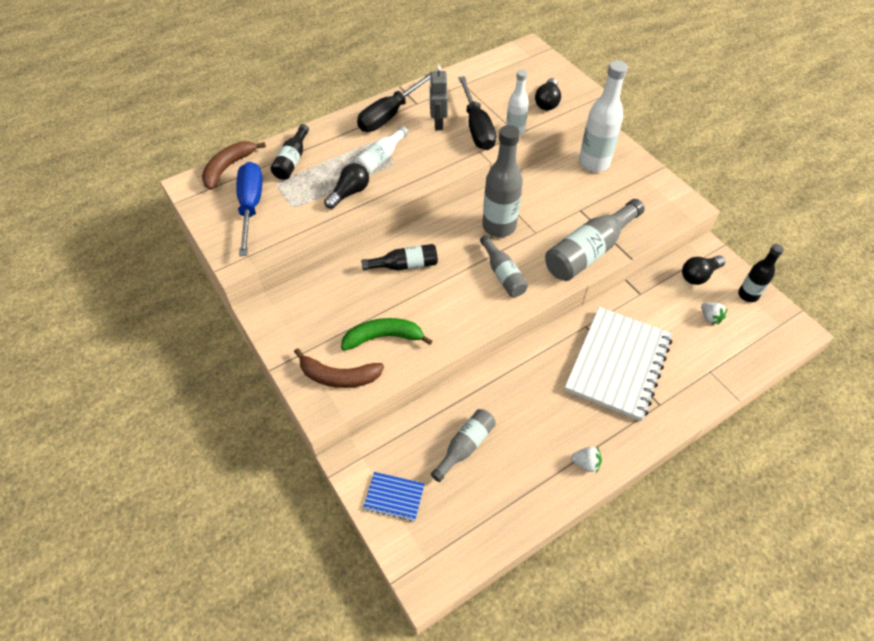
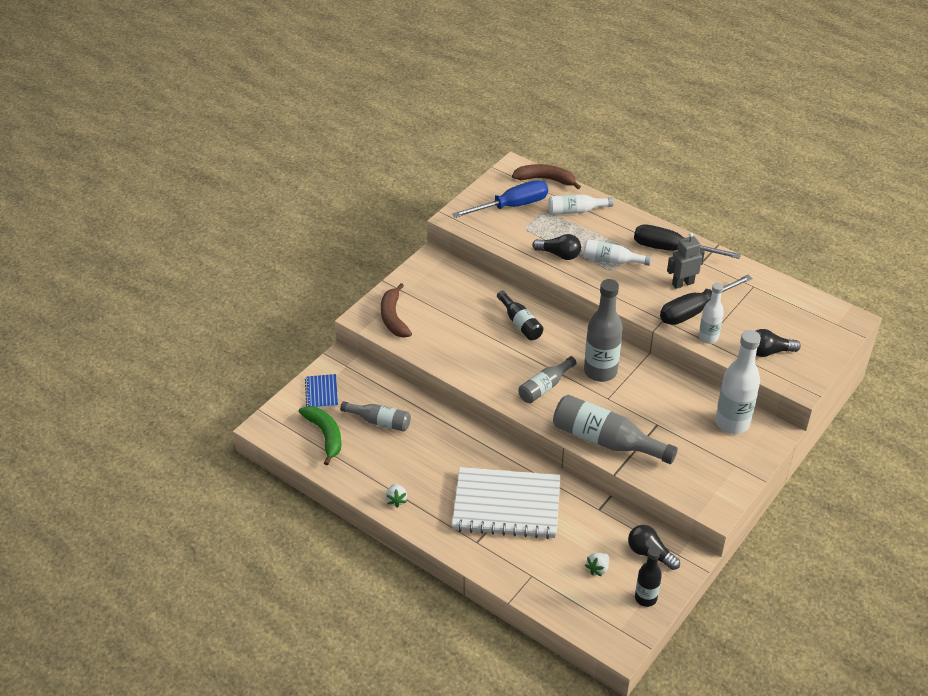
camera: 70 degrees right, 10 degrees down
black bottle [271,124,309,180] -> white bottle [548,194,614,214]
green banana [341,318,432,351] -> green banana moved to [299,406,341,465]

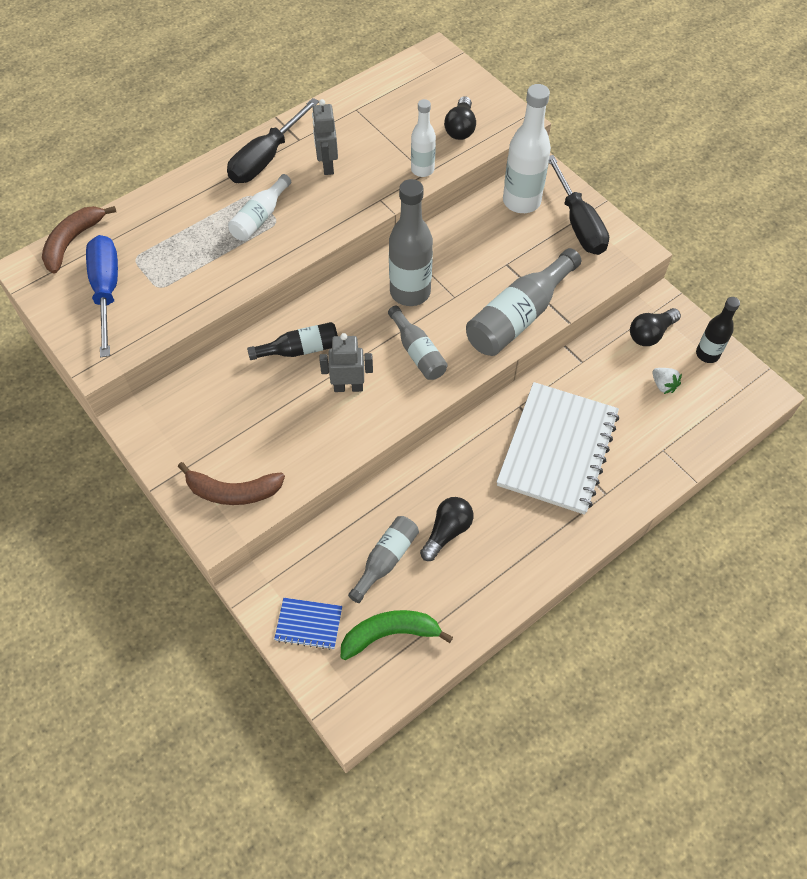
camera: 75 degrees left, 15 degrees up
white strawberry [385,484,407,508] -> none
black light bulb [532,234,581,260] -> black light bulb moved to [420,497,473,561]
white bottle [548,194,614,214] -> none
black screwdriver [660,275,753,325] -> black screwdriver moved to [549,155,609,255]
none -> grey robot [319,333,373,392]

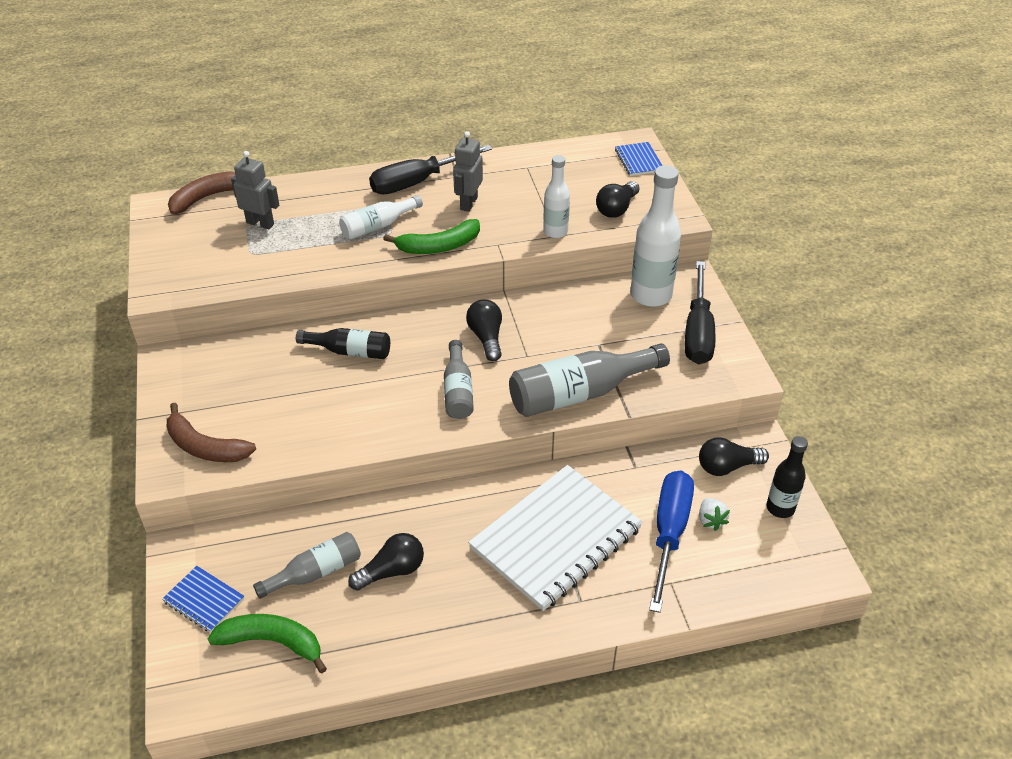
camera: 25 degrees right, 15 degrees down
blue screwdriver [86,235,118,357] -> blue screwdriver moved to [649,471,694,613]
grey robot [319,333,373,392] -> grey robot moved to [231,151,279,229]
grey bottle [389,179,433,306] -> black light bulb [466,299,502,361]
none -> green banana [383,219,480,254]
none -> blue notebook [615,142,663,176]

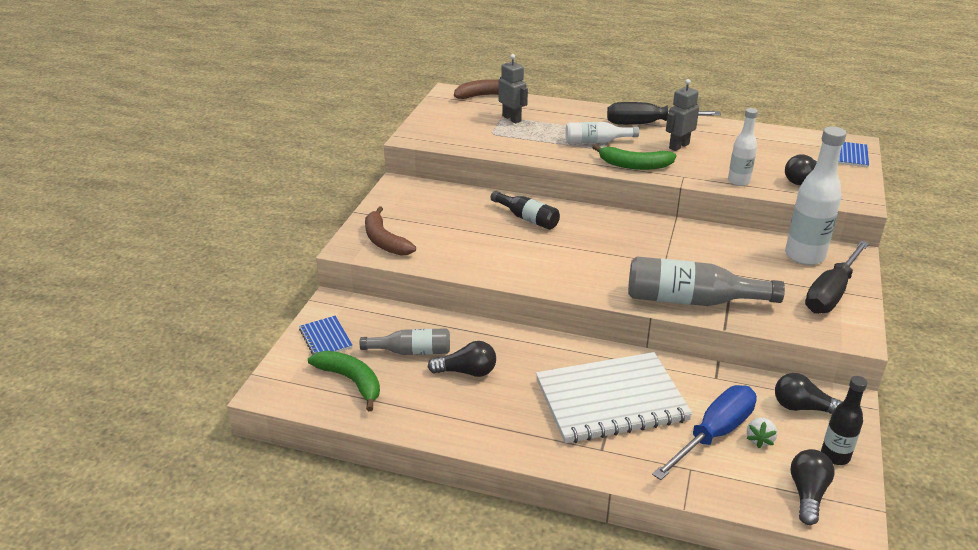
camera: 30 degrees right, 10 degrees down
grey bottle [444,340,474,419] -> none
black light bulb [466,299,502,361] -> black light bulb moved to [790,449,834,525]

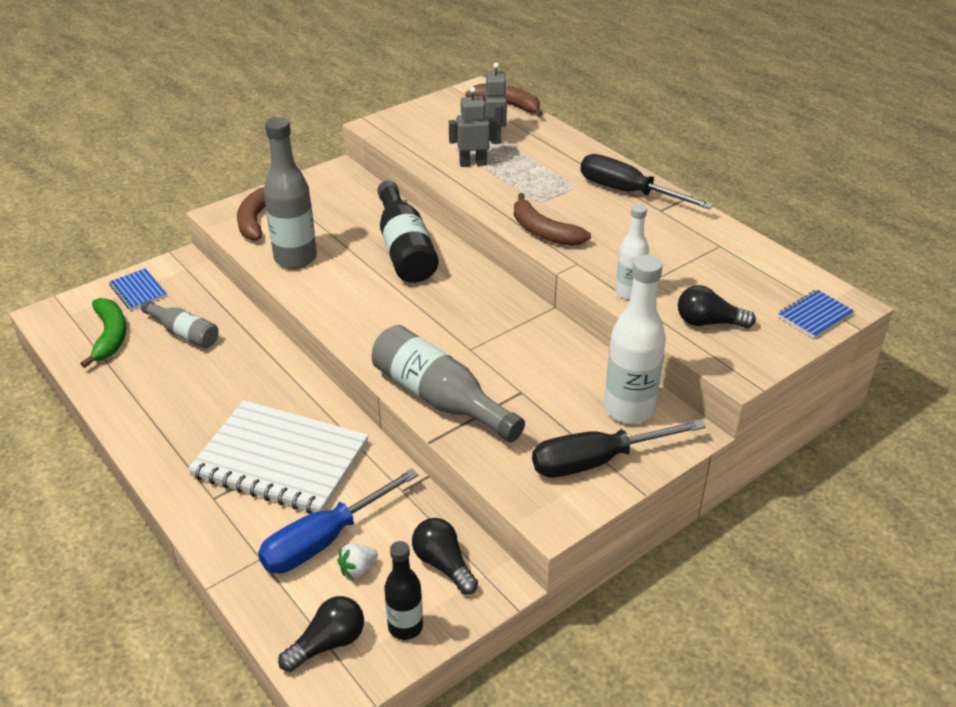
camera: 35 degrees right, 5 degrees up
blue notebook [299,316,353,355] -> blue notebook turned 45 degrees counterclockwise [109,268,167,310]
black light bulb [428,341,496,377] -> none
black bottle [490,191,560,230] -> black bottle [377,180,438,283], size x1.68
white bottle [565,122,639,143] -> none
green banana [592,144,676,170] -> brown banana [514,193,591,246]
blue screwdriver [652,385,757,480] -> blue screwdriver turned 150 degrees clockwise [258,468,419,574]
grey robot [666,79,699,151] -> grey robot moved to [449,87,497,167]
none -> grey bottle [264,117,317,269]

